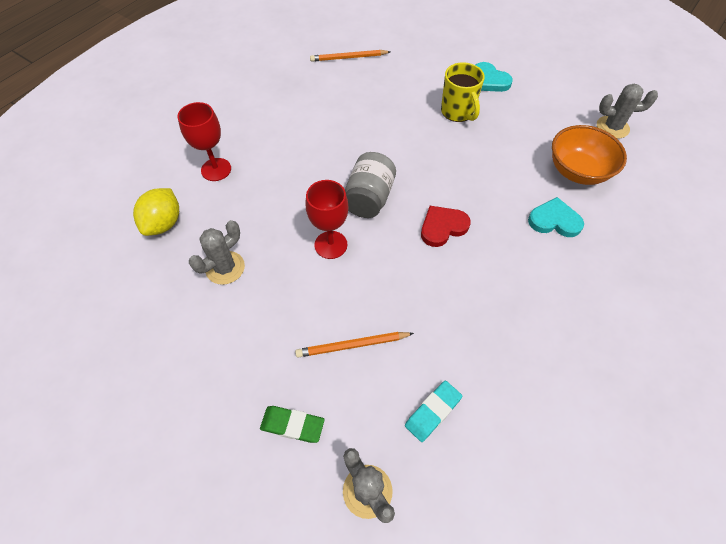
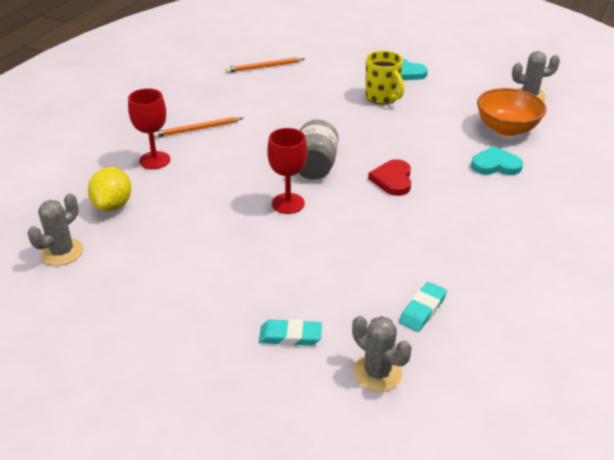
camera: 10 degrees left, 20 degrees down
grey cactus [189,220,245,285] -> grey cactus moved to [27,193,83,266]
green eraser [260,406,325,443] -> turquoise eraser [259,319,322,346]
orange pencil [295,332,414,357] -> orange pencil moved to [153,117,243,138]
red heart [421,206,471,247] -> red heart turned 45 degrees counterclockwise [368,159,411,196]

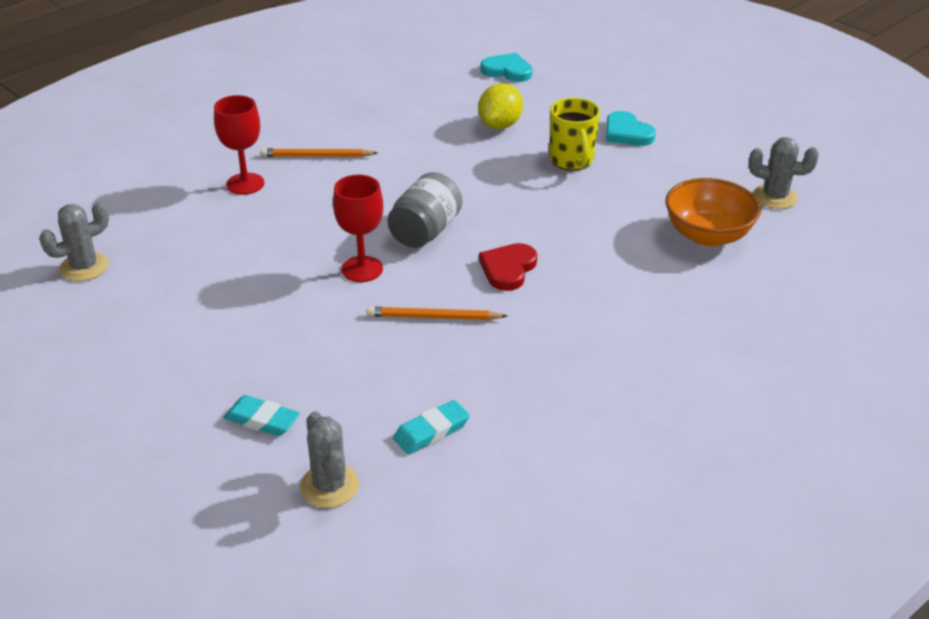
camera: 20 degrees right, 0 degrees up
yellow lemon [88,167,131,211] -> yellow lemon moved to [478,83,523,129]
orange pencil [226,58,304,73] -> orange pencil moved to [367,307,507,320]
turquoise heart [471,146,523,175] -> turquoise heart moved to [481,53,533,82]

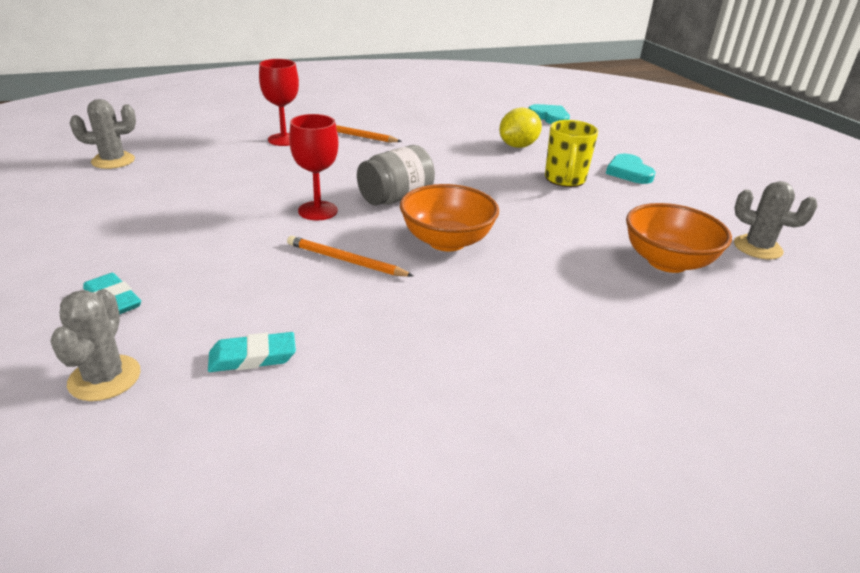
camera: 20 degrees right, 5 degrees down
red heart [479,243,537,291] -> orange bowl [400,184,499,251]

